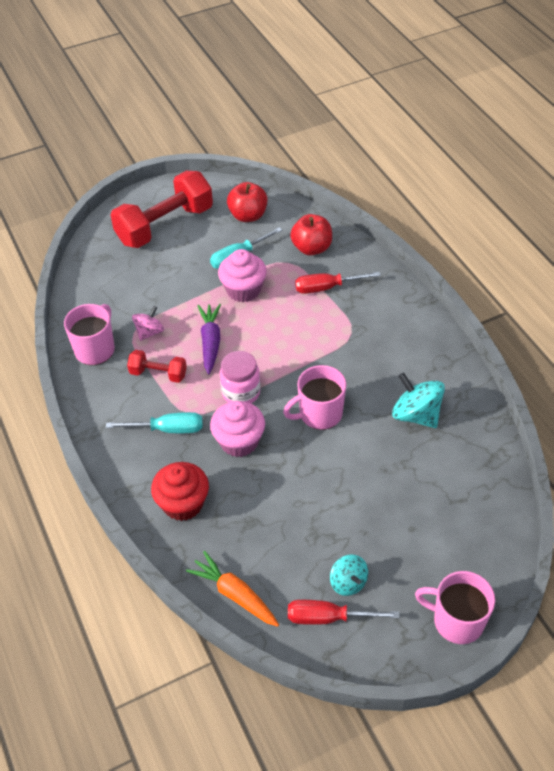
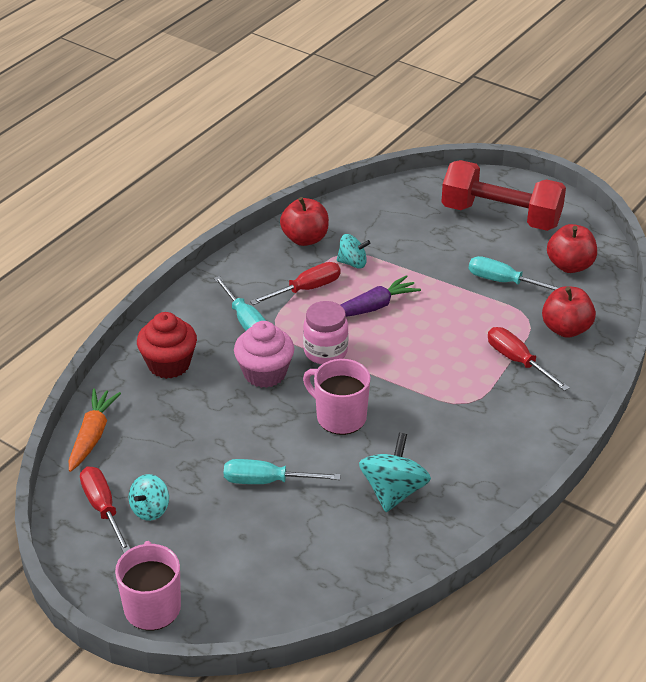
camera: 60 degrees right, 10 degrees down
pink mug [64,304,115,365] -> red apple [280,197,329,246]
red dumbbell [127,350,187,383] -> red screwdriver [250,262,341,305]
pink spinning top [132,306,164,341] -> turquoise spinning top [337,234,371,269]
pink cupcake [218,249,267,302] -> none
none -> turquoise screwdriver [224,459,340,484]

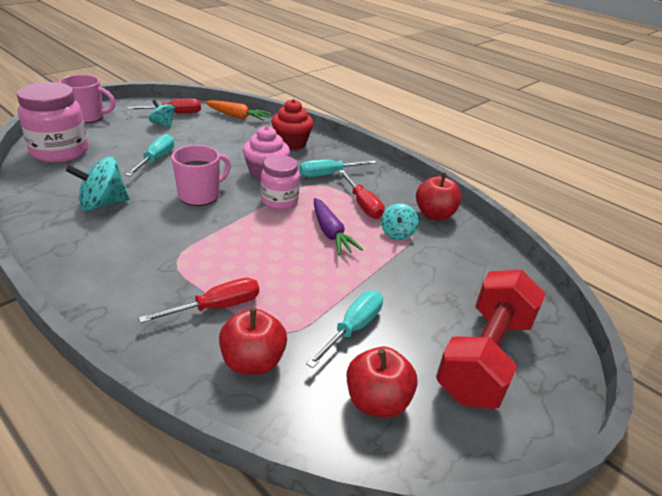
camera: 95 degrees right, 5 degrees down
turquoise spinning top [359,433,431,512] -> turquoise spinning top turned 135 degrees clockwise [66,157,130,211]
none -> pink jar [17,82,88,163]

